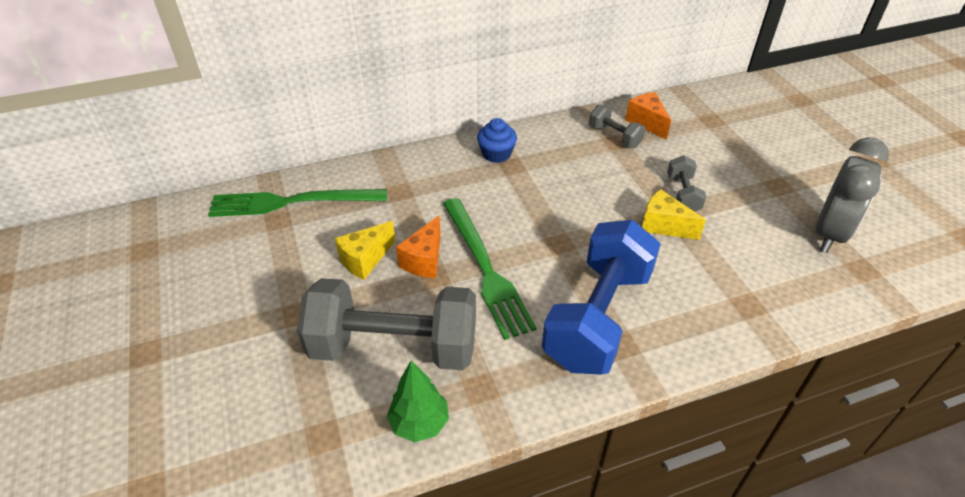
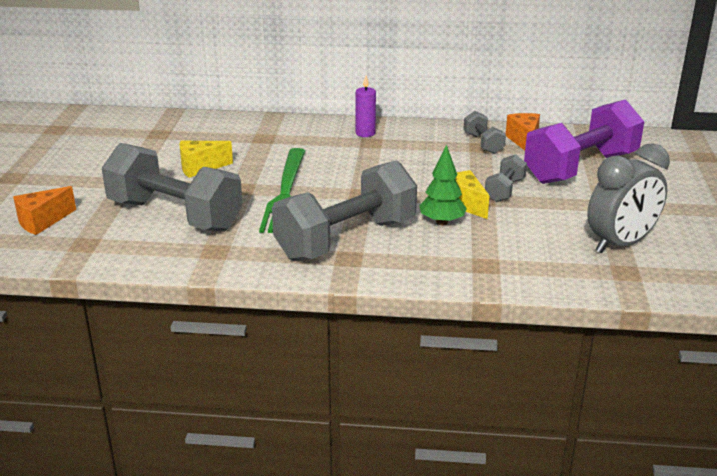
camera: 25 degrees right, 15 degrees down
green fork [208,189,387,217] -> none
green tree [387,360,449,442] -> green tree moved to [419,144,467,225]
orange cheese [396,216,441,278] -> orange cheese moved to [13,186,76,235]
blue cupcake [477,118,517,163] -> purple candle [356,76,376,137]
blue dumbbell [542,220,661,375] -> grey dumbbell [272,160,417,261]
none -> purple dumbbell [524,99,644,184]

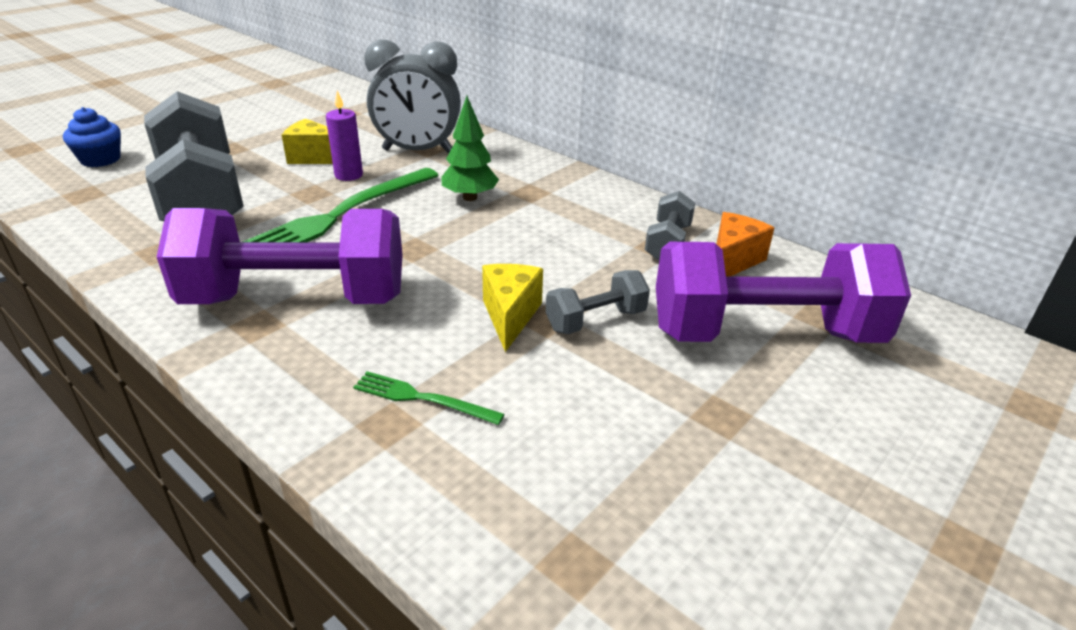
camera: 35 degrees right, 5 degrees up
orange cheese [13,186,76,235] -> blue cupcake [63,107,121,167]
grey dumbbell [272,160,417,261] -> purple dumbbell [157,208,402,304]
purple candle [356,76,376,137] -> purple candle moved to [326,91,363,181]
green tree [419,144,467,225] -> green tree moved to [441,96,499,201]
grey clock [587,143,670,253] -> grey clock moved to [364,40,461,153]
none -> green fork [353,371,505,425]

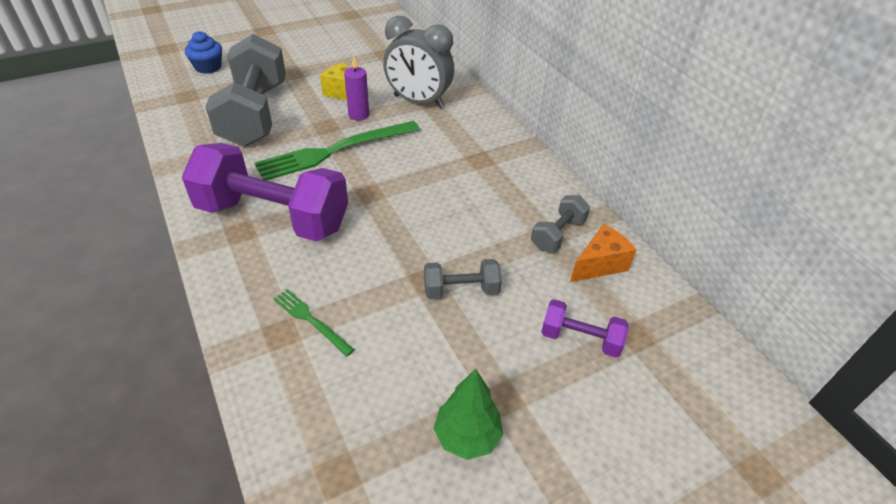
camera: 20 degrees right, 10 degrees up
green tree [441,96,499,201] -> green tree moved to [433,369,503,460]
yellow cheese [482,264,543,352] -> none
purple dumbbell [656,242,911,343] -> purple dumbbell [541,299,628,358], size x0.46

